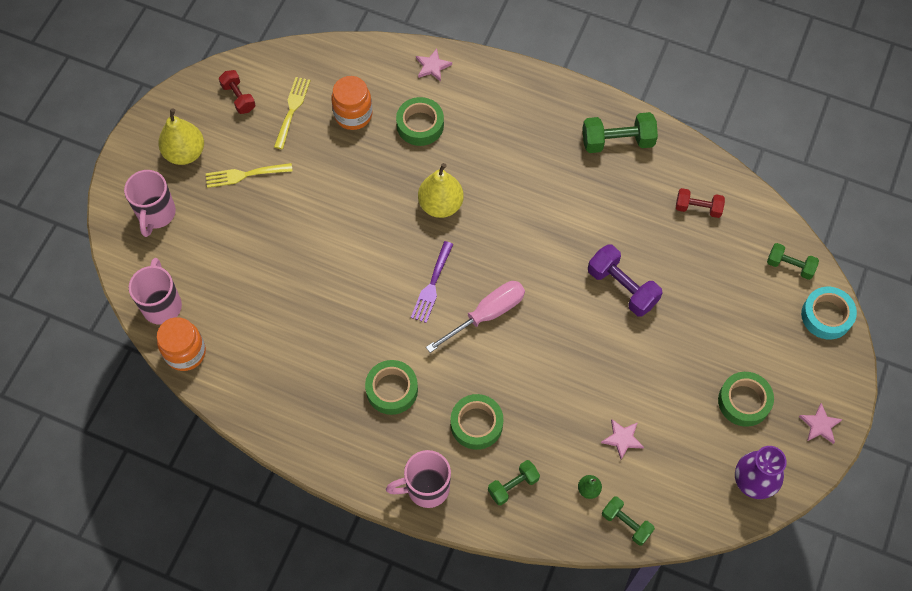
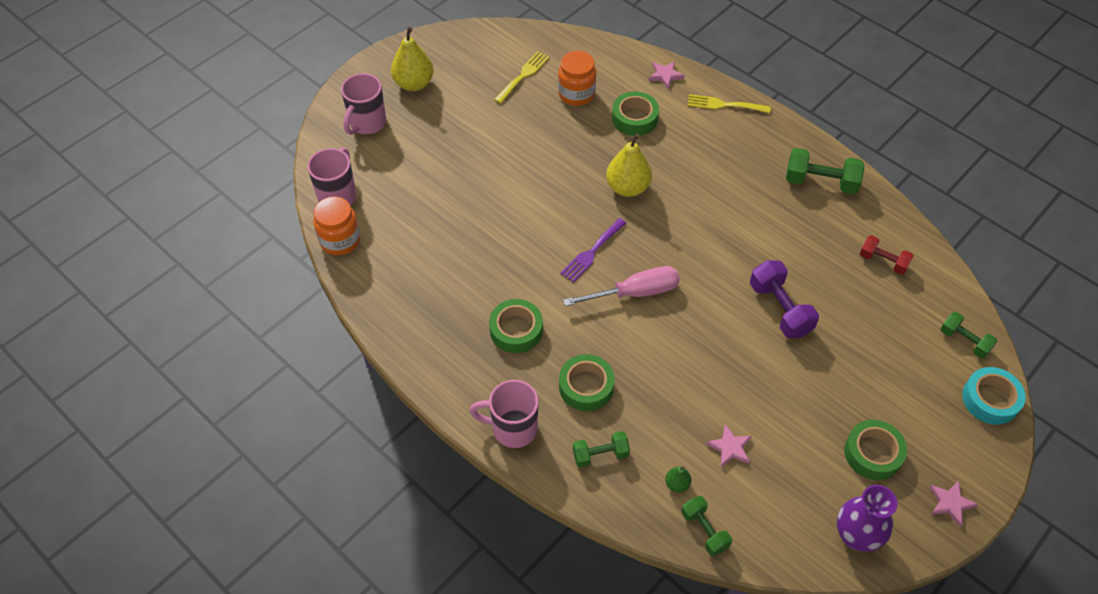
camera: 20 degrees right, 10 degrees down
yellow fork [206,163,293,188] -> yellow fork moved to [687,94,771,113]
red dumbbell [219,70,255,114] -> none

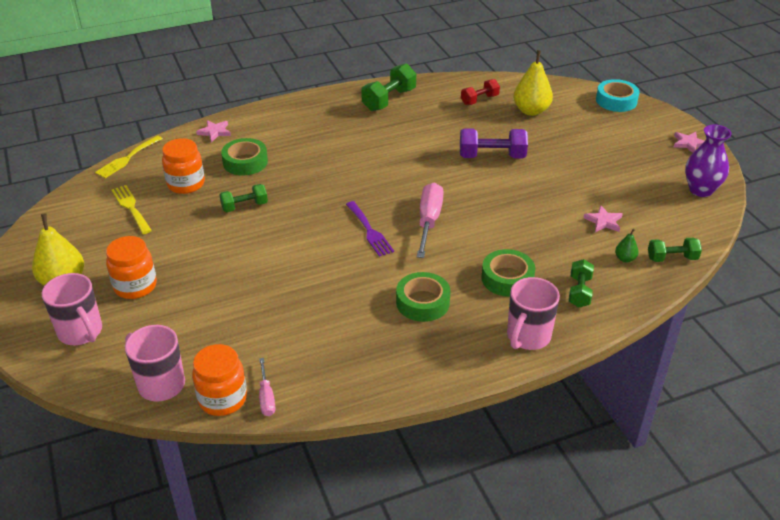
camera: 65 degrees left, 15 degrees down
yellow pear [606,133,652,197] -> yellow pear moved to [513,50,553,116]
yellow fork [687,94,771,113] -> yellow fork moved to [95,136,162,178]
green tape [844,420,907,480] -> none
green dumbbell [940,312,997,358] -> green dumbbell moved to [219,184,268,212]
none -> orange jar [106,236,157,299]
none -> pink screwdriver [259,358,275,416]

